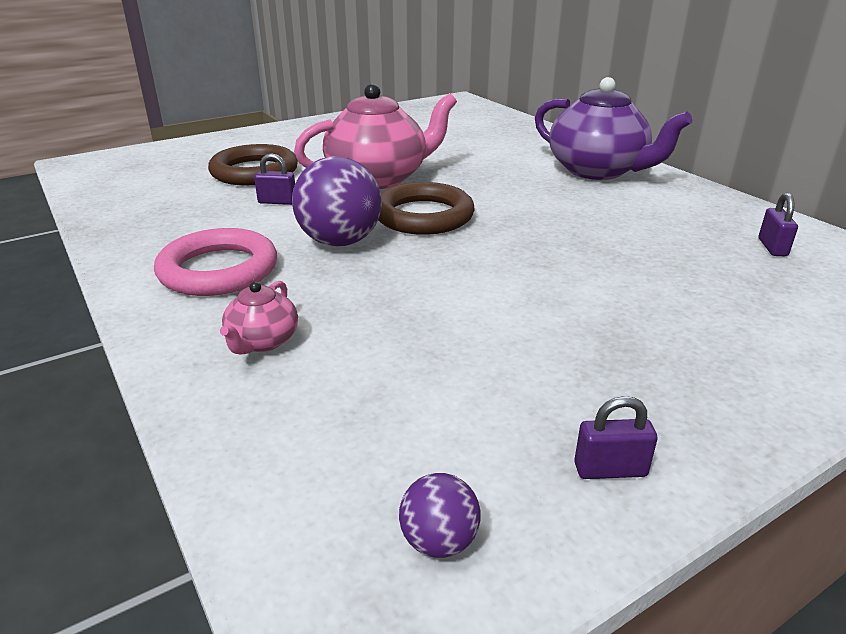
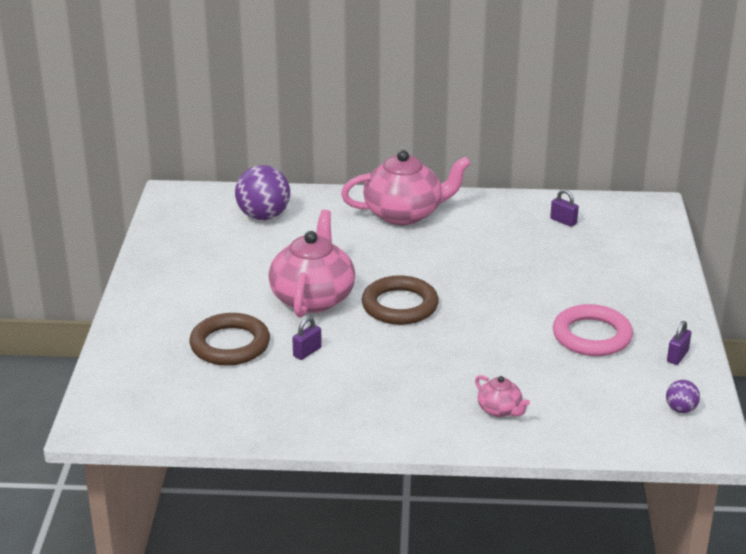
camera: 55 degrees left, 0 degrees up
pink ring [154,228,277,296] -> pink ring moved to [553,304,633,356]
purple ball [292,156,382,246] -> purple ball moved to [235,165,290,220]
purple teapot [535,77,692,180] -> pink teapot [341,150,471,225]

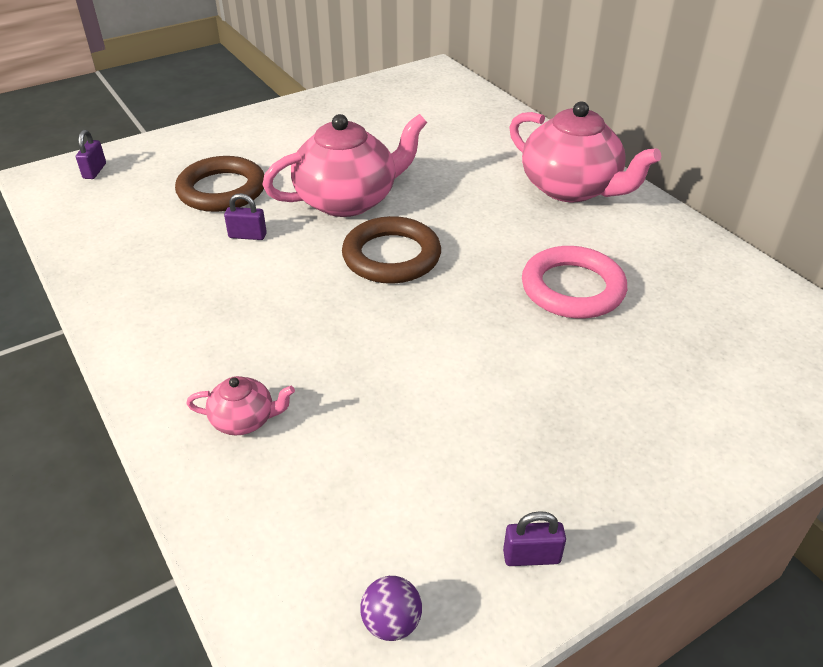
camera: 55 degrees right, 10 degrees up
purple ball [235,165,290,220] -> none
pink teapot [475,375,530,417] -> pink teapot turned 105 degrees counterclockwise [187,376,295,435]
purple padlock [550,189,579,227] -> purple padlock moved to [76,130,106,179]
pink ring [553,304,633,356] -> pink ring moved to [522,246,627,318]

